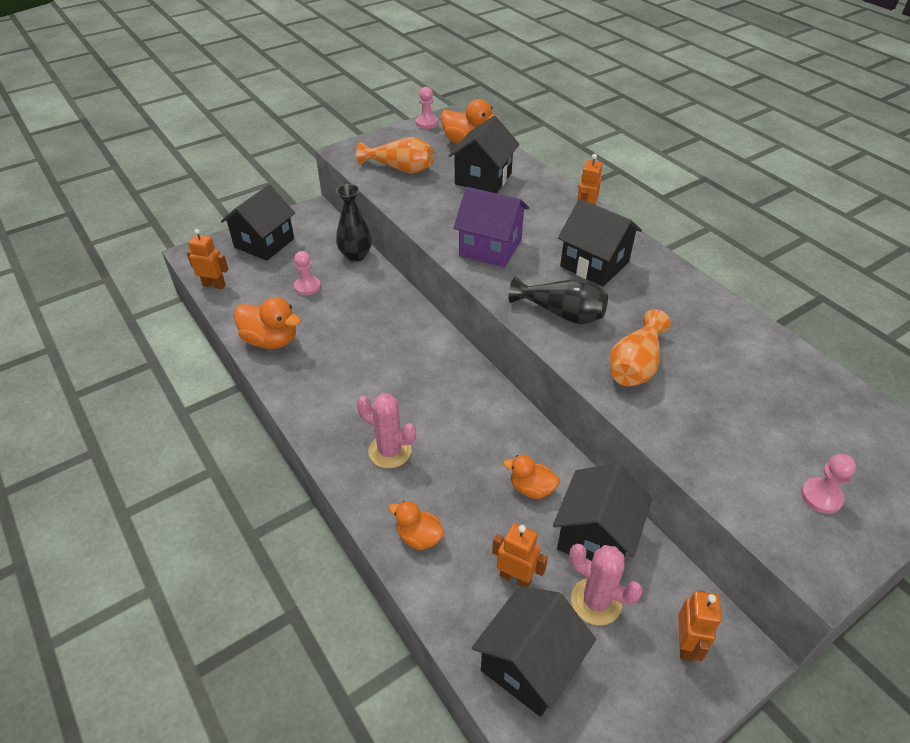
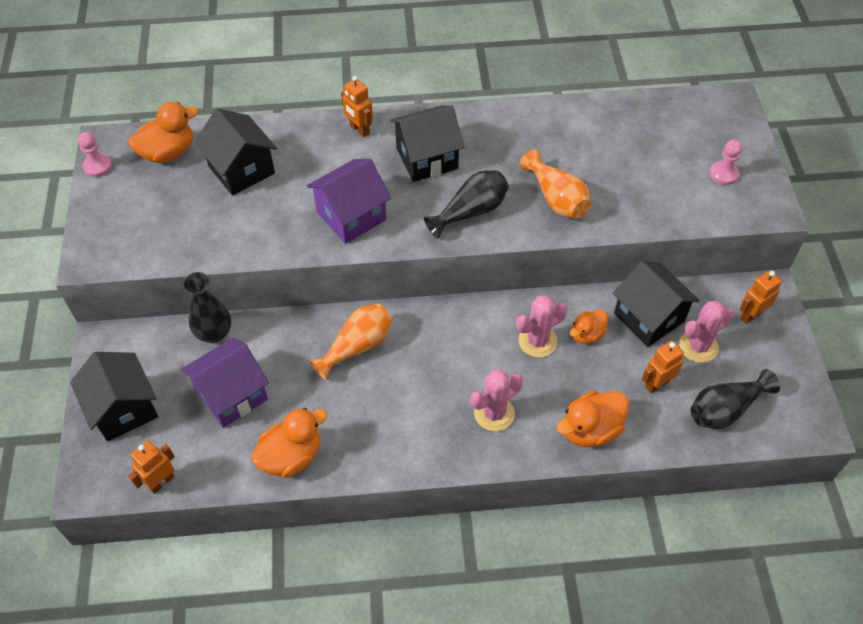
camera: 60 degrees left, 10 degrees up
pink pawn [294,251,321,295] -> purple house [181,337,269,428]
orange vase [356,137,434,174] -> orange vase moved to [309,304,392,380]
orange duck [389,501,444,550] -> orange duck [557,391,629,447], size x1.59
black house [472,586,596,717] -> black vase [691,369,780,429]
orange robot [678,590,721,661] -> orange robot turned 75 degrees counterclockwise [739,270,782,324]
none -> pink cactus [516,295,568,358]

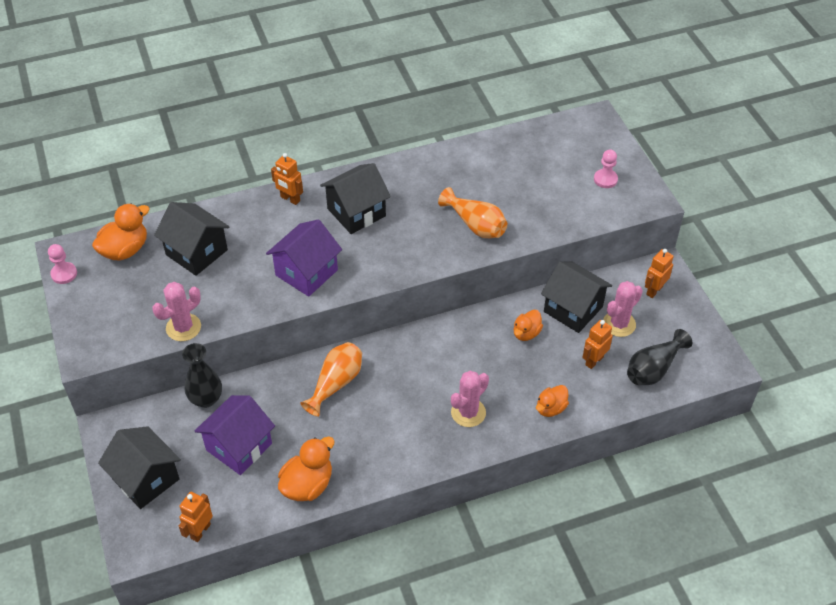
camera: 15 degrees left, 5 degrees down
black vase [424,170,509,239] -> none
pink cactus [516,295,568,358] -> pink cactus moved to [152,282,201,341]
orange duck [557,391,629,447] -> orange duck [536,385,569,417], size x0.63

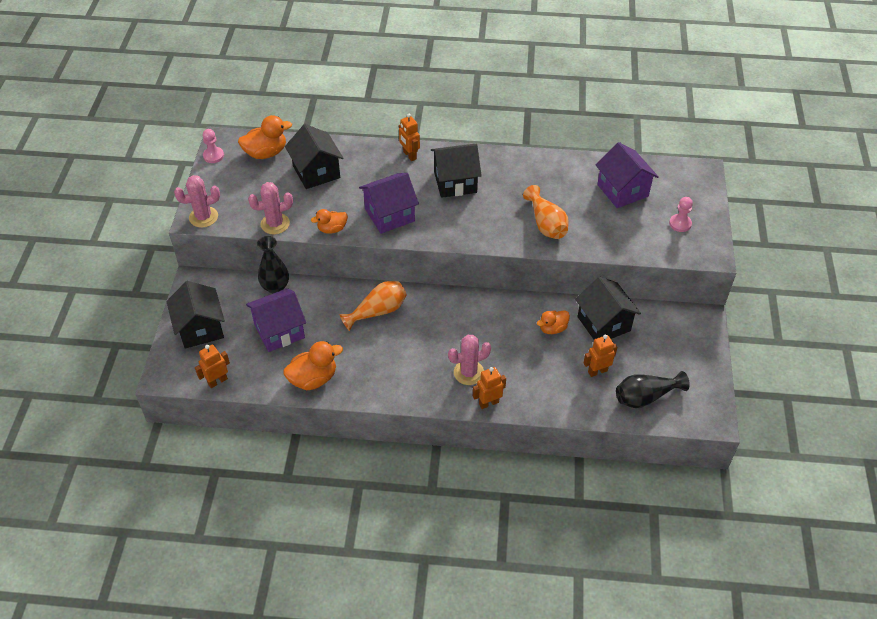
camera: 25 degrees right, 0 degrees up
orange duck [536,385,569,417] -> orange duck moved to [311,209,348,234]
pink cactus [603,281,643,337] -> pink cactus moved to [174,175,220,228]
orange robot [645,249,674,298] -> orange robot moved to [473,367,506,409]
none -> purple house [596,142,659,208]

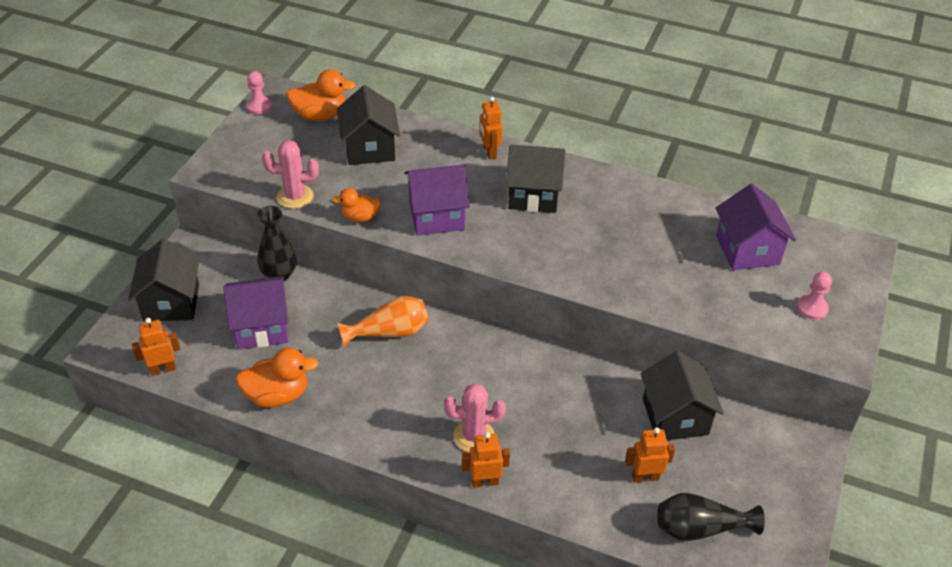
camera: 15 degrees right, 5 degrees down
pink cactus [174,175,220,228] -> none
orange vase [523,185,569,239] -> none
orange duck [537,310,570,334] -> none

